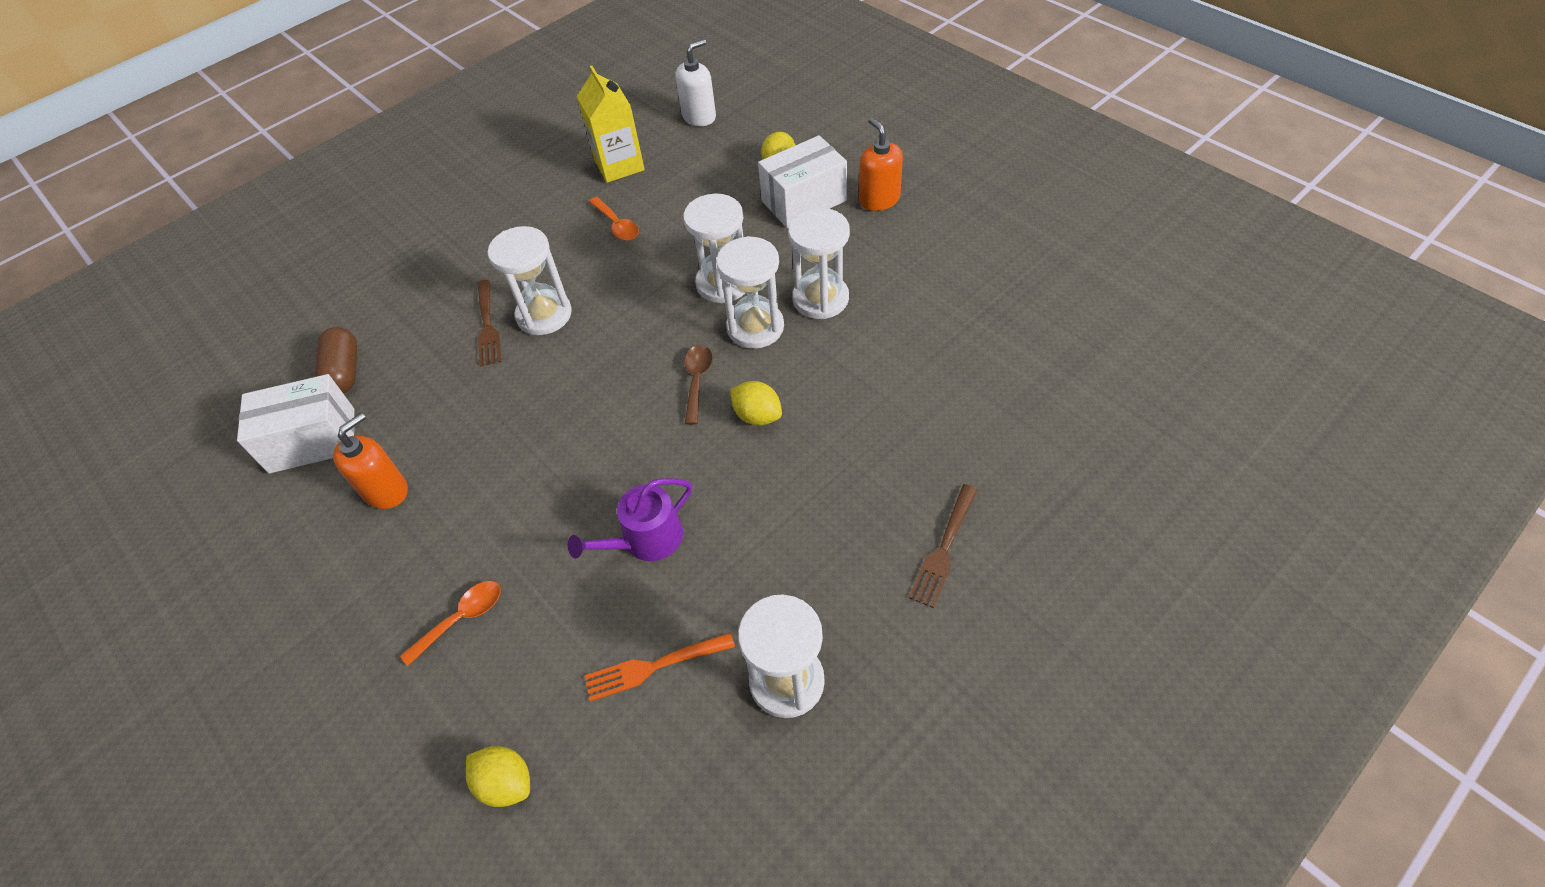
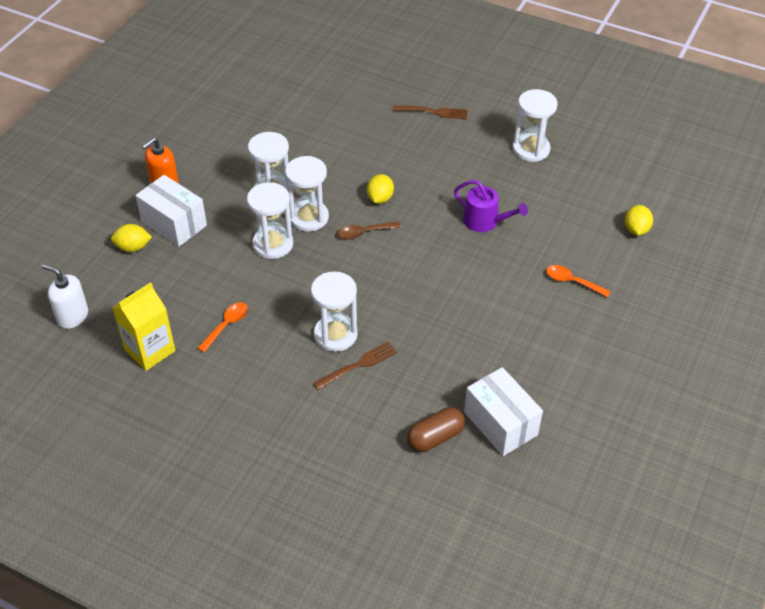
camera: 115 degrees left, 5 degrees down
orange soap dispenser [333,413,408,509] -> none
orange fork [584,632,735,702] -> none

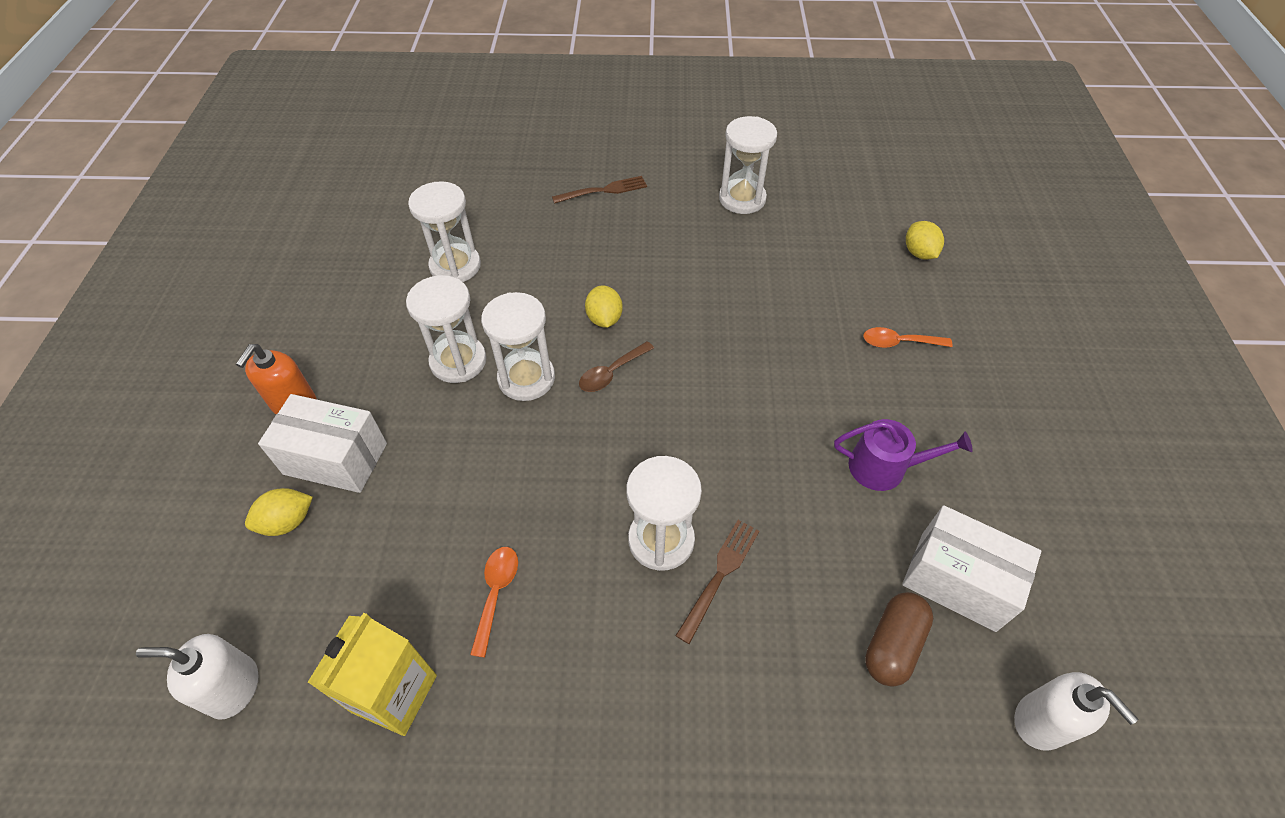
camera: 25 degrees left, 5 degrees up
white hourglass [247,182,293,259] -> white hourglass moved to [408,181,481,282]
purple watering can [454,180,528,232] -> purple watering can moved to [834,419,973,491]
none -> white soap dispenser [1014,672,1138,751]

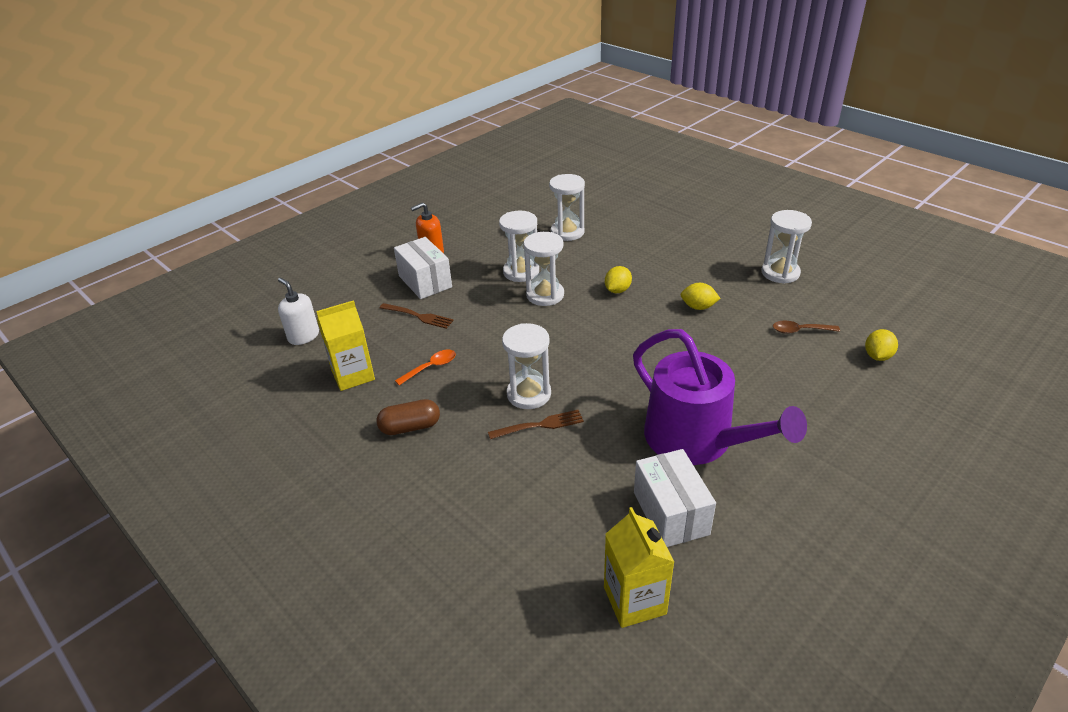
camera: 45 degrees right, 15 degrees down
yellow lemon [245,488,313,536] -> yellow lemon moved to [680,283,721,310]
brown fork [552,176,647,204] -> brown fork moved to [380,303,454,329]
brown spoon [579,341,654,392] -> brown spoon moved to [773,320,840,334]
purple watering can [834,419,973,491] -> purple watering can [633,329,807,465], size x2.02
orange spoon [863,327,953,348] -> none
brown capsule [865,592,933,687] -> brown capsule moved to [376,399,440,435]
white soap dispenser [1014,672,1138,751] -> yellow carton [604,507,674,628]

